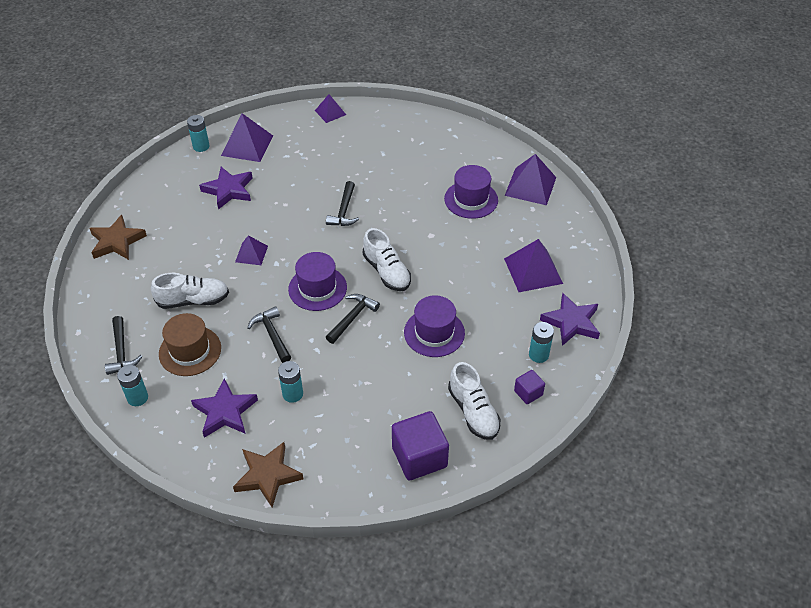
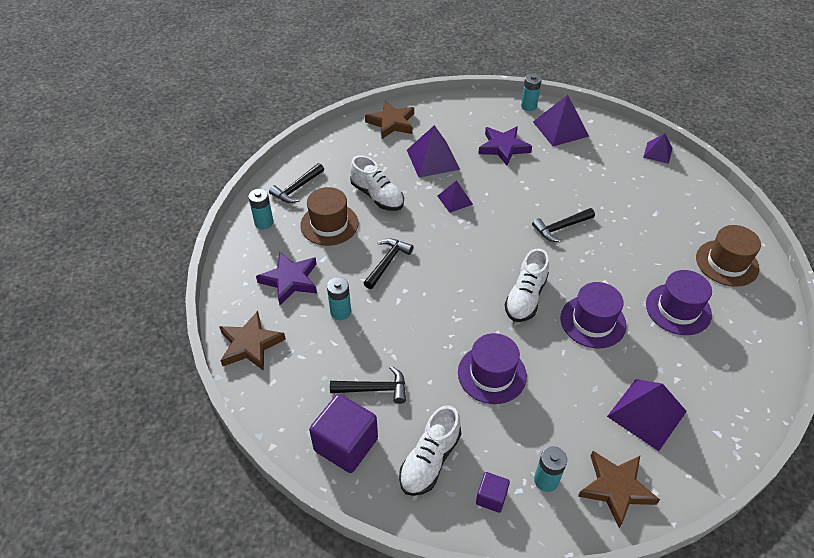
camera: 55 degrees right, 0 degrees up
purple hat [288,252,347,311] -> purple hat moved to [561,282,626,348]
black hammer [326,294,380,344] -> black hammer moved to [330,366,406,404]
purple pyramid [505,154,556,205] -> purple pyramid moved to [407,125,460,178]
purple star [540,293,600,346] -> brown star [578,451,660,528]
none -> brown hat [696,225,761,287]

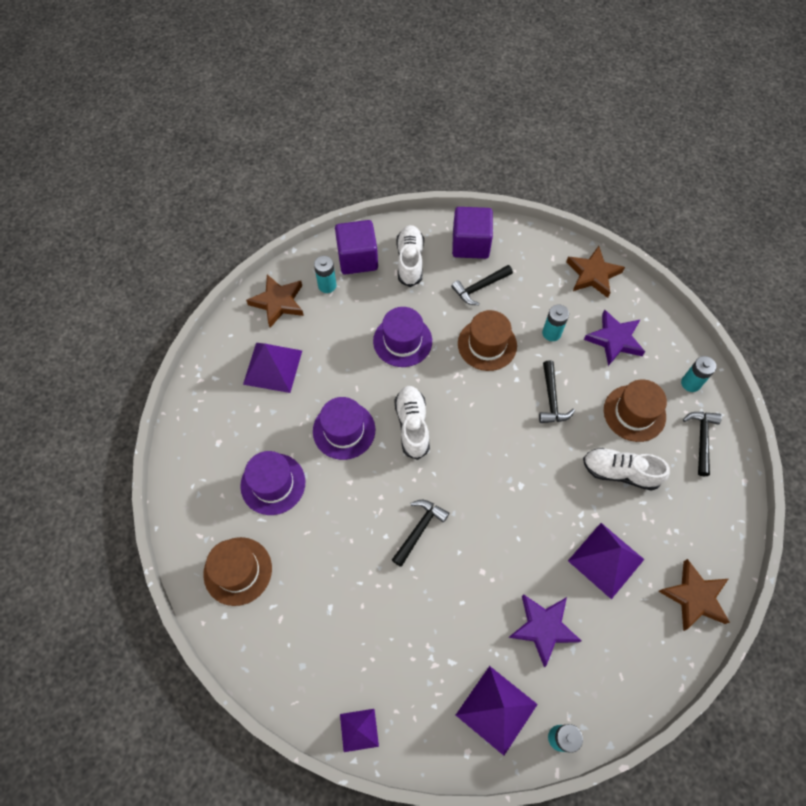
camera: 150 degrees right, 15 degrees up
purple pyramid [438,180,473,213] -> none
purple cube [476,472,510,513] -> purple cube [335,220,378,275], size x1.94
none -> brown hat [458,310,517,371]

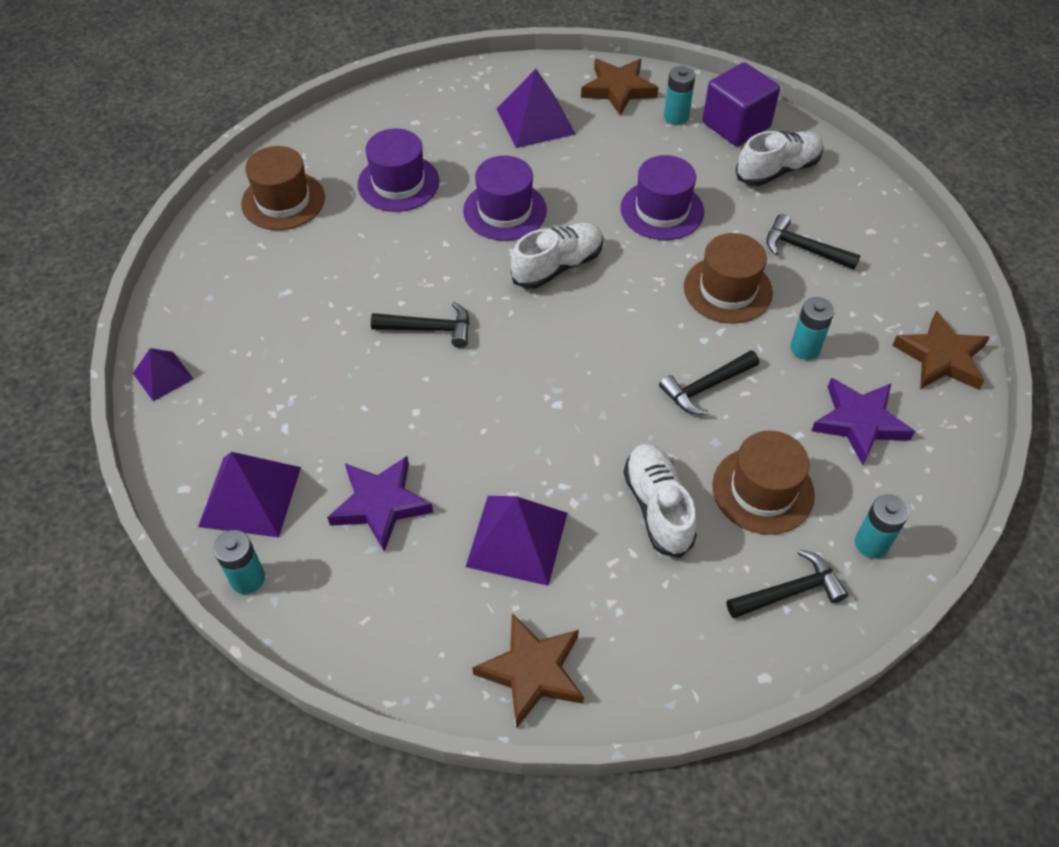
camera: 60 degrees right, 10 degrees down
purple cube [452,207,493,259] -> none

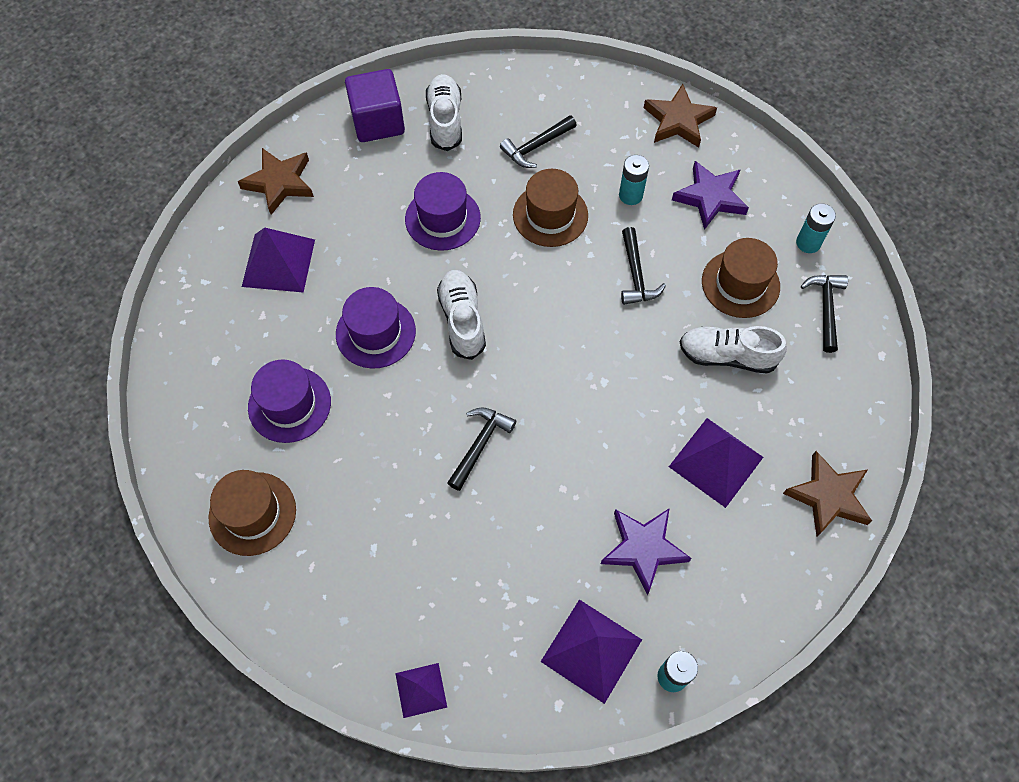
camera: 65 degrees left, 10 degrees up
turquoise battery [664,66,695,125] -> none

